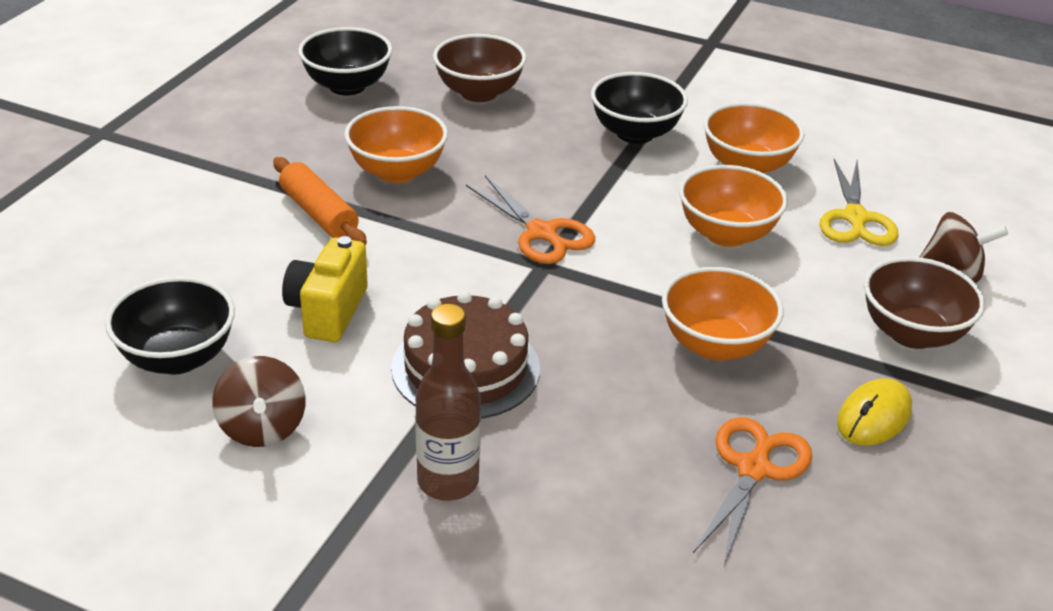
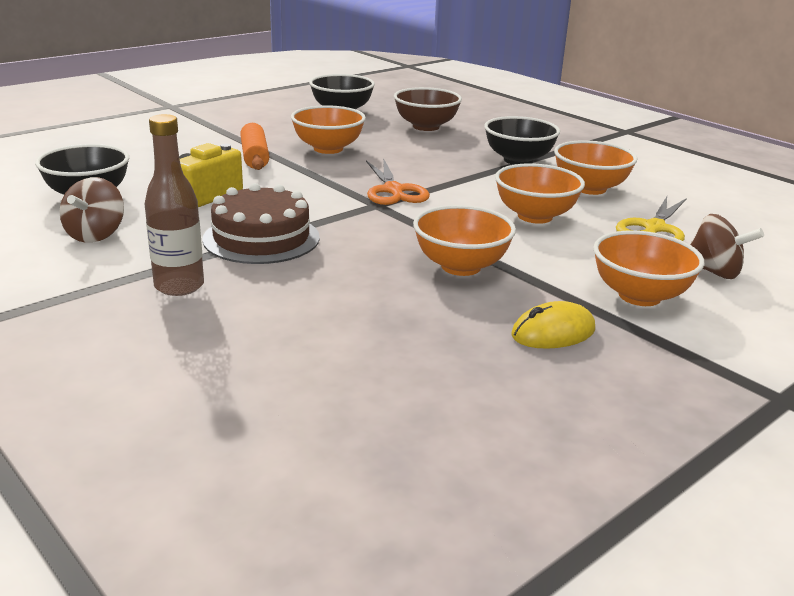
camera: 25 degrees right, 10 degrees down
orange scissors [693,417,812,567] -> none
brown bowl [864,257,985,349] -> orange bowl [593,231,704,306]

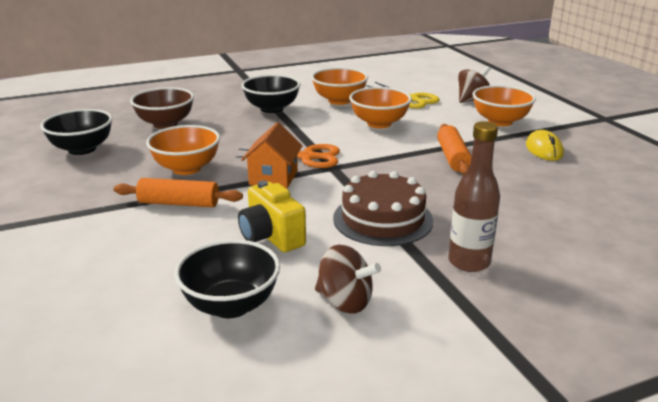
camera: 70 degrees left, 0 degrees up
orange bowl [413,205,516,276] -> orange rolling pin [437,124,472,175]
none -> orange house [241,122,303,189]

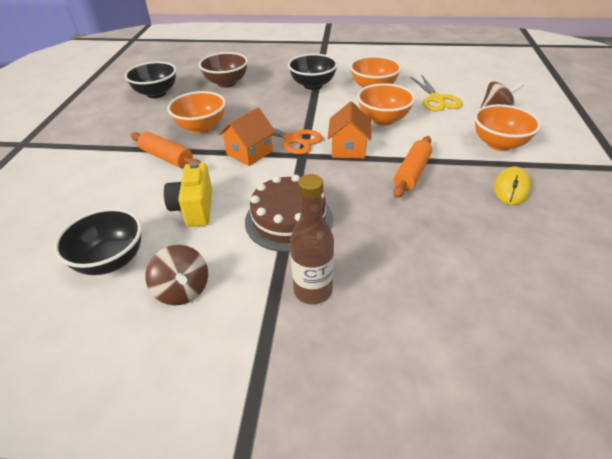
camera: 30 degrees right, 15 degrees up
none -> orange house [328,101,371,159]

